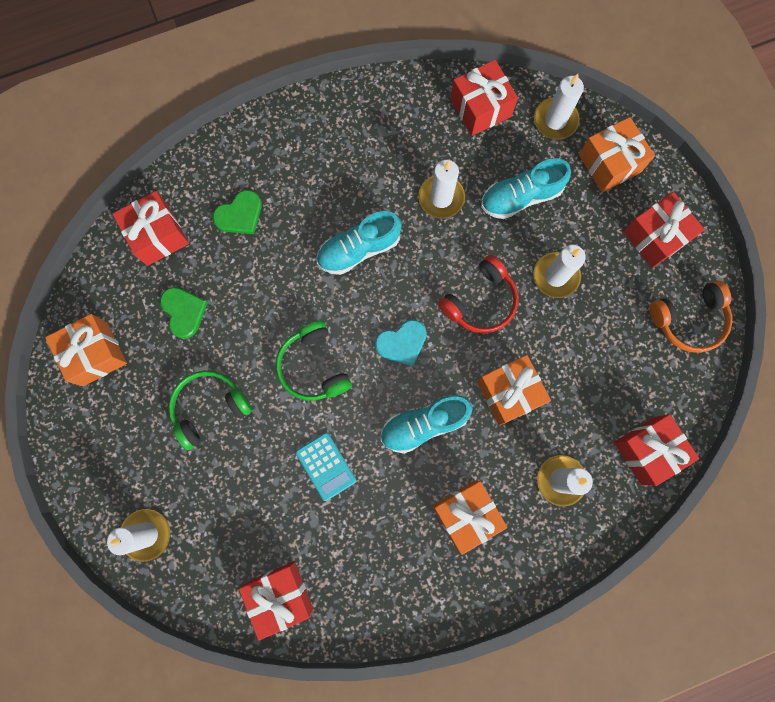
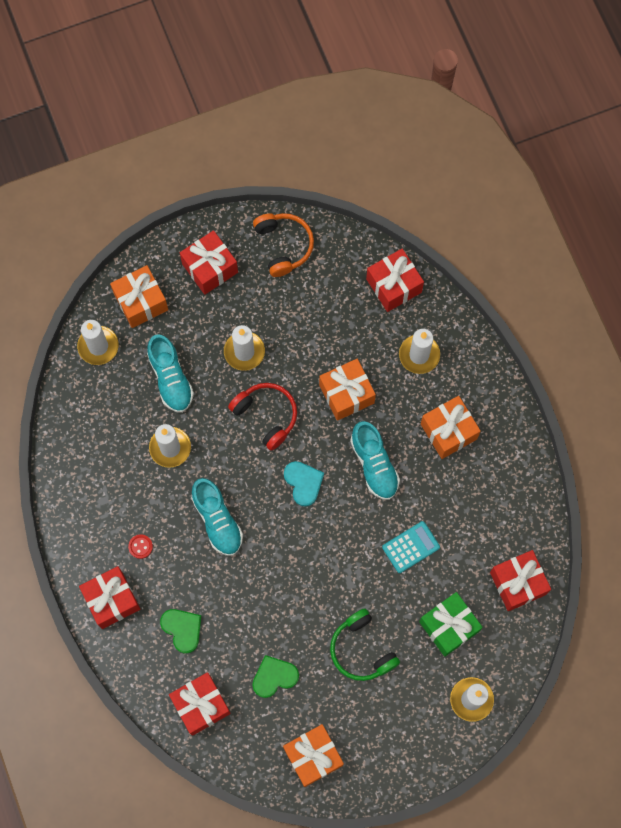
camera: 90 degrees left, 5 degrees down
green headphones [276,320,352,401] -> none
red gift [451,60,518,136] -> red gift moved to [79,566,140,629]
none -> red button [128,534,153,559]
none -> green gift [419,592,483,657]

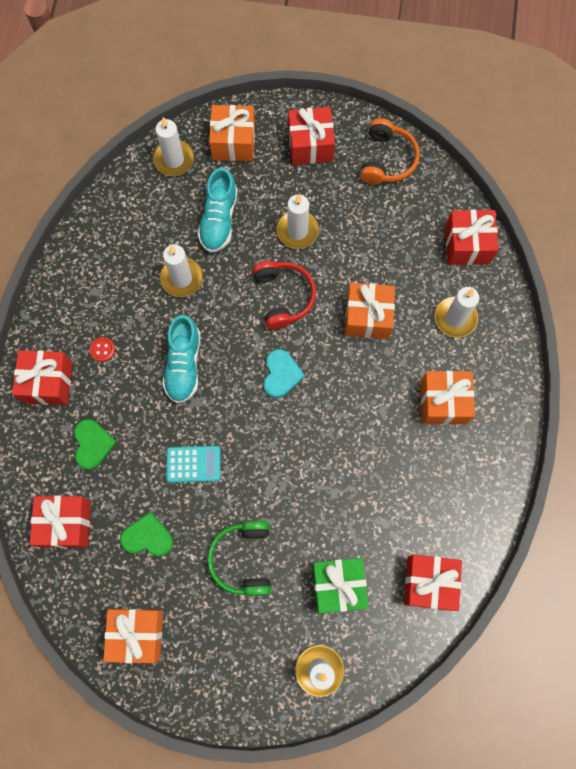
camera: 30 degrees right, 0 degrees up
turquoise shoe [350,421,400,500] -> none
turquoise calculator [382,521,440,573] -> turquoise calculator moved to [166,446,221,483]

